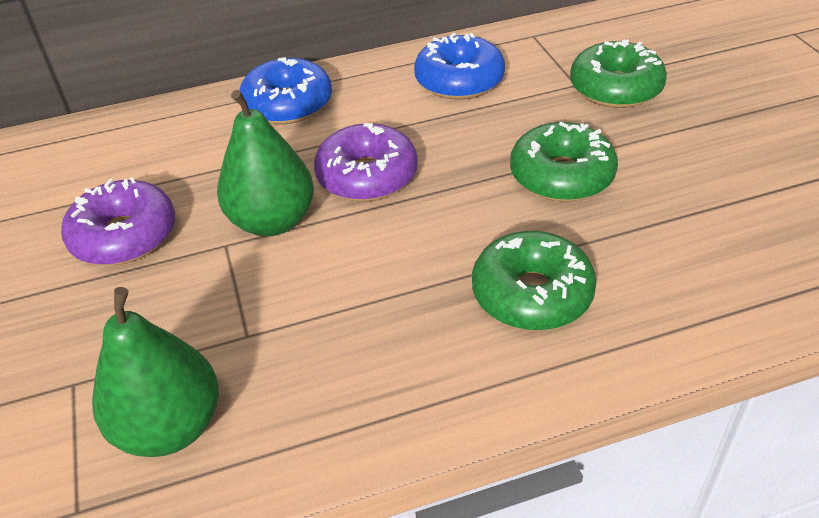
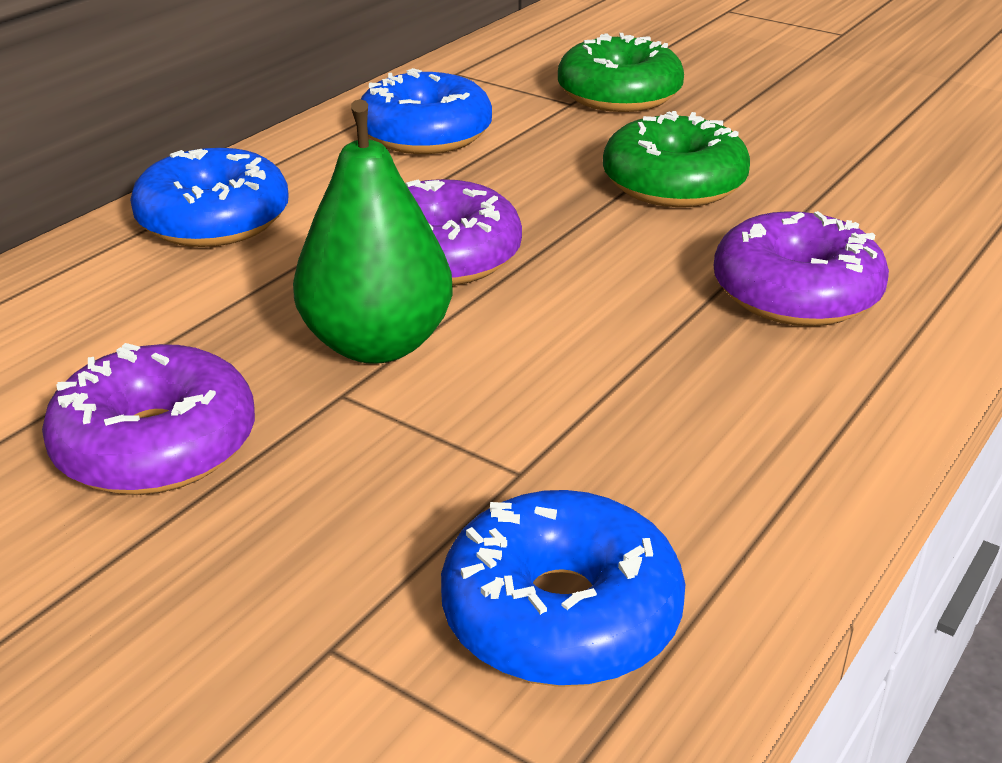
camera: 40 degrees left, 10 degrees down
green pear [92,287,219,457] -> blue donut [441,490,685,687]
green donut [472,231,597,331] -> purple donut [714,211,889,326]

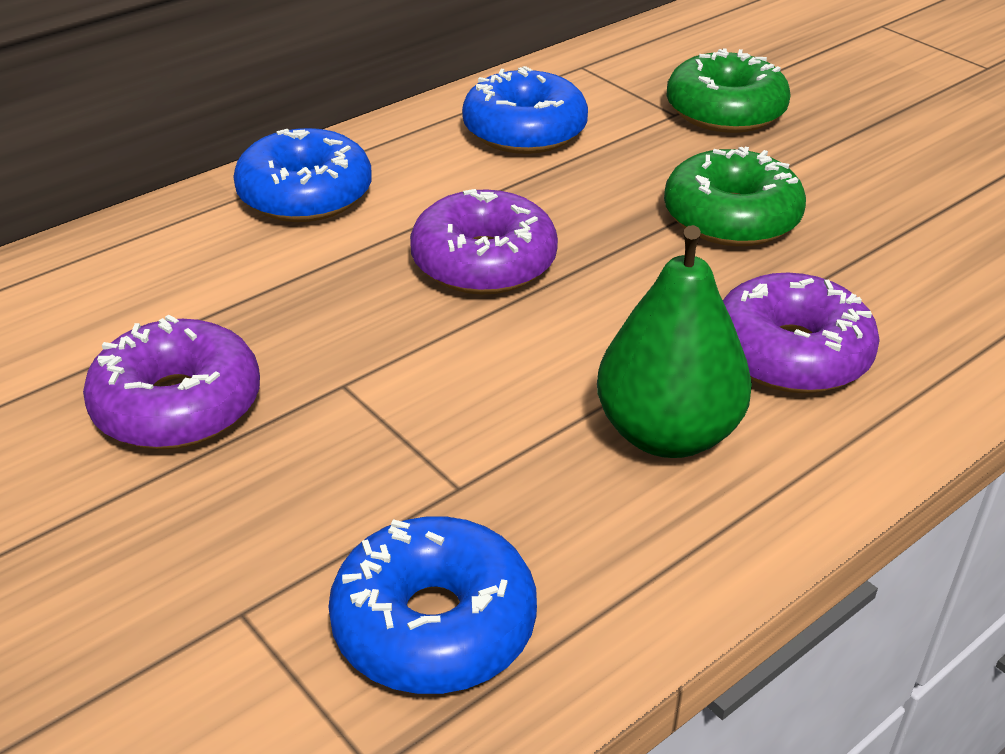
camera: 15 degrees right, 5 degrees up
green pear [293,99,453,364] -> green pear moved to [597,225,752,458]

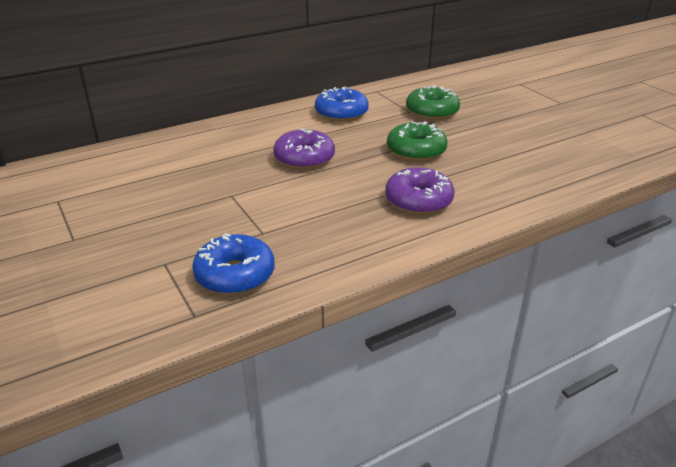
camera: 10 degrees right, 5 degrees down
purple donut [83,315,260,449] -> none
blue donut [233,128,372,222] -> none
green pear [597,225,752,458] -> none

